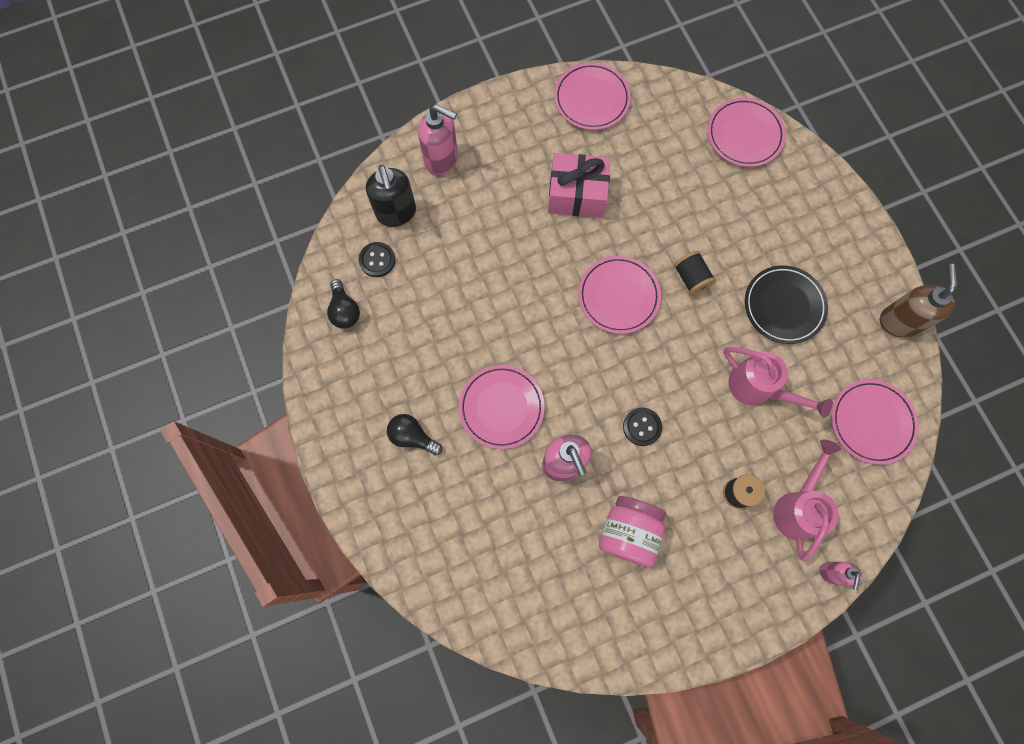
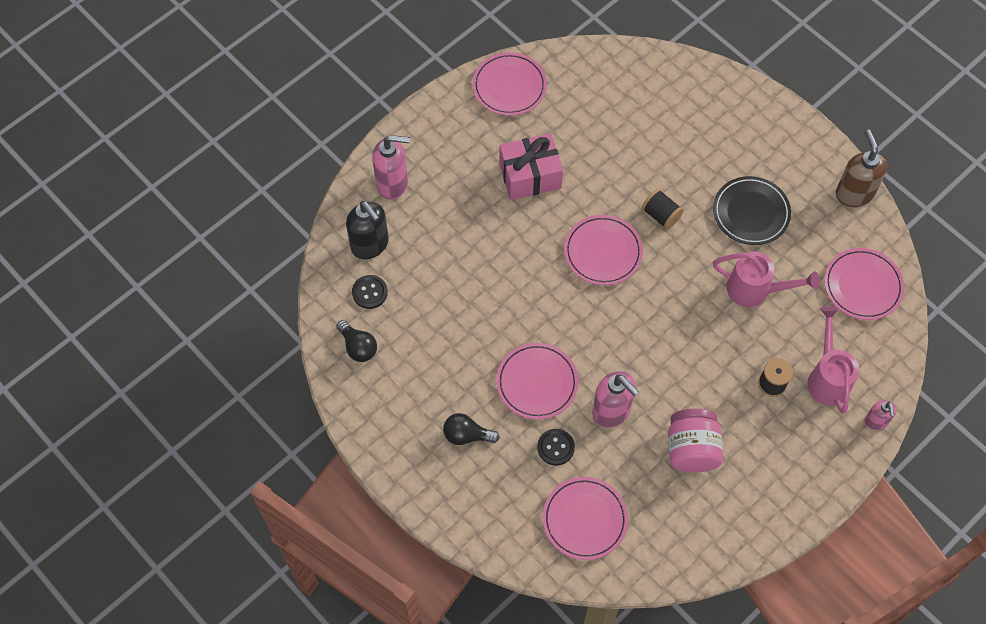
camera: 20 degrees left, 10 degrees down
black button [623,408,662,446] -> black button moved to [537,429,575,466]
pink plate [708,98,786,167] -> pink plate moved to [543,477,628,560]

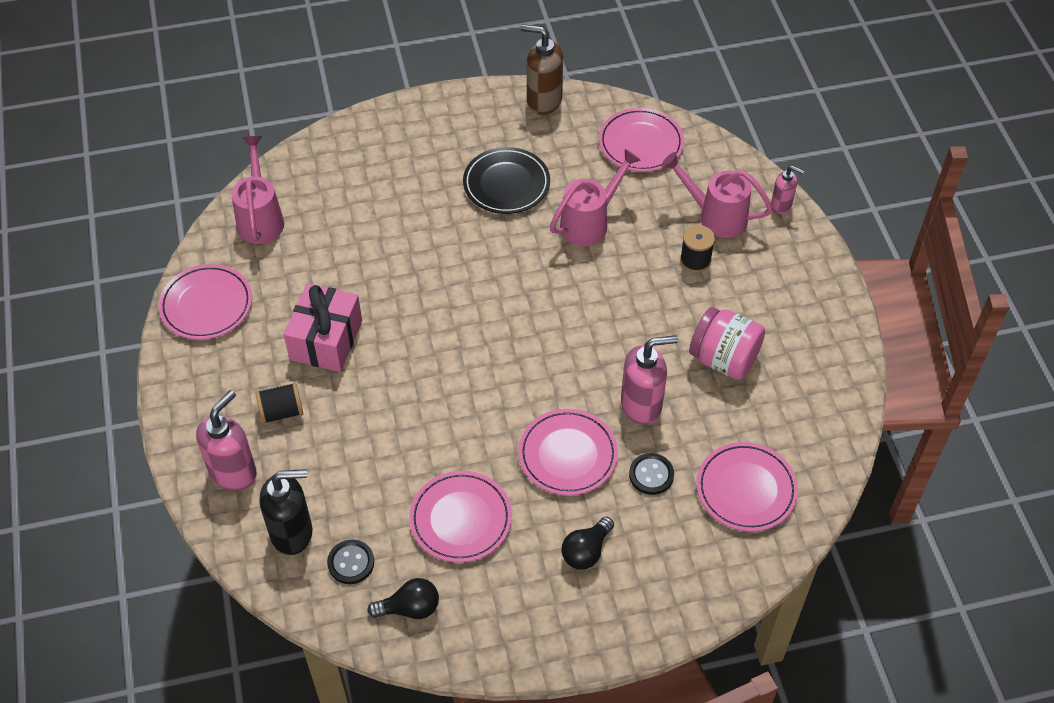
camera: 60 degrees left, 10 degrees down
pink plate [564,215,643,285] -> pink plate moved to [409,471,512,562]
black spool [642,189,684,230] -> black spool moved to [255,382,303,424]
none -> pink watering can [231,136,284,244]

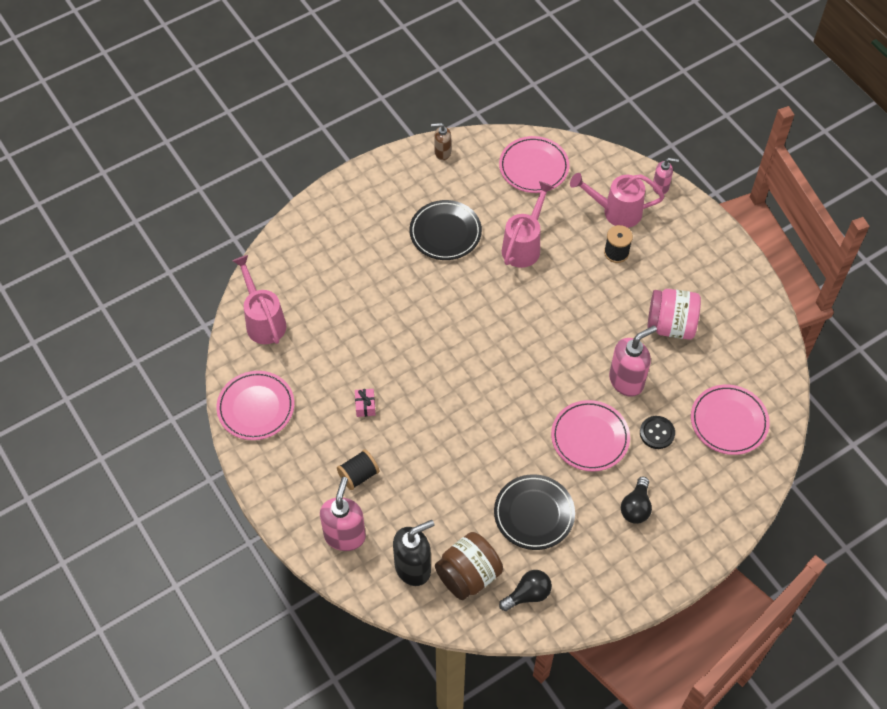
camera: 20 degrees left, 5 degrees up
pink gift [284,283,362,372] -> pink gift [355,389,376,417], size x0.42
black button [327,540,374,584] -> brown jar [435,532,503,600]
pink plate [409,471,512,562] -> black plate [494,474,575,550]
brown soap dispenser [521,24,563,115] -> brown soap dispenser [431,123,451,160], size x0.57

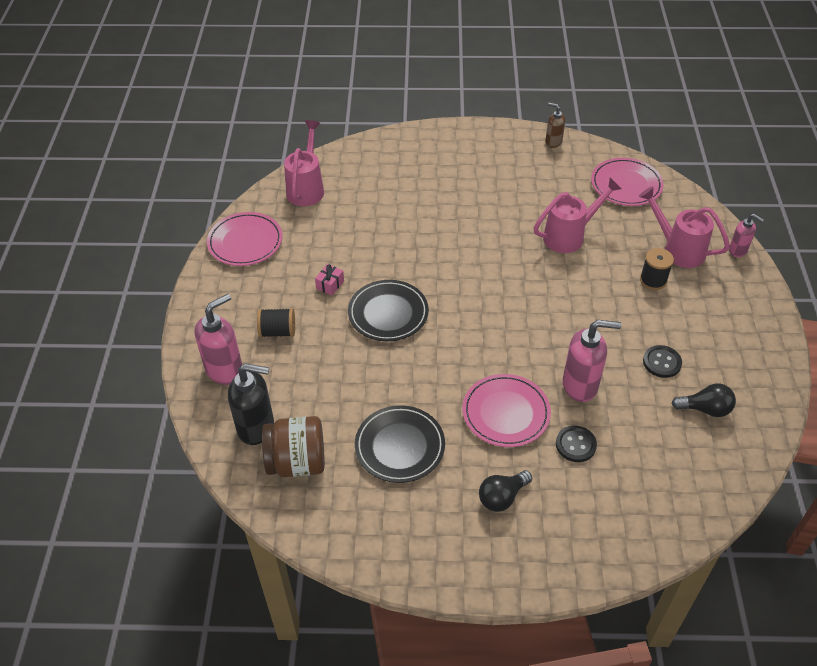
camera: 35 degrees right, 10 degrees down
black plate [410,200,482,260] -> black plate moved to [348,280,429,341]
black light bulb [499,570,552,611] -> black light bulb moved to [671,383,736,417]
pink jar [647,289,701,340] -> black button [643,345,682,378]
pink plate [691,385,770,455] -> none

